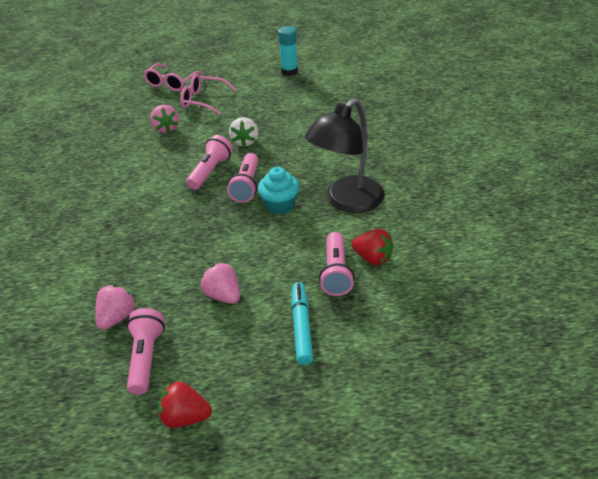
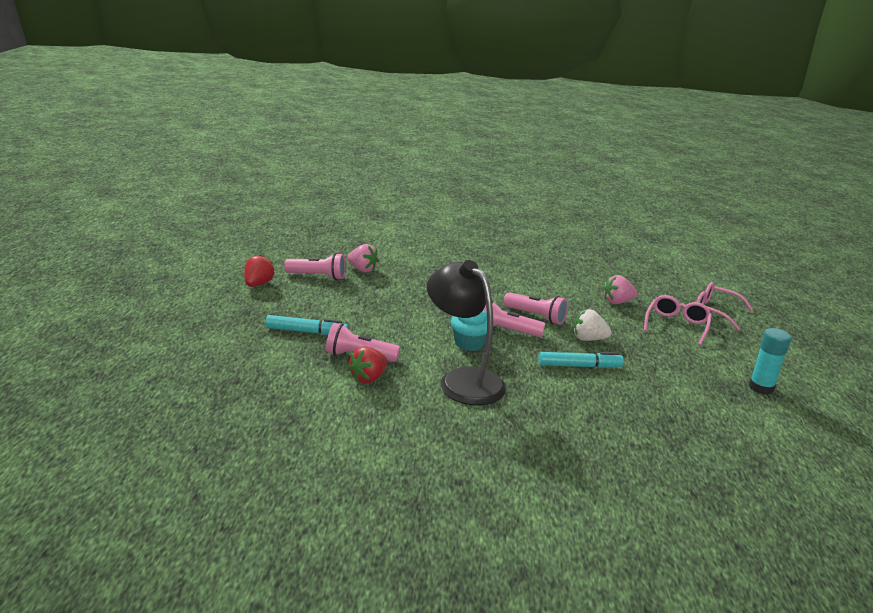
camera: 95 degrees right, 15 degrees down
pink strawberry [201,262,240,304] -> none
none -> turquoise marker [538,352,624,368]

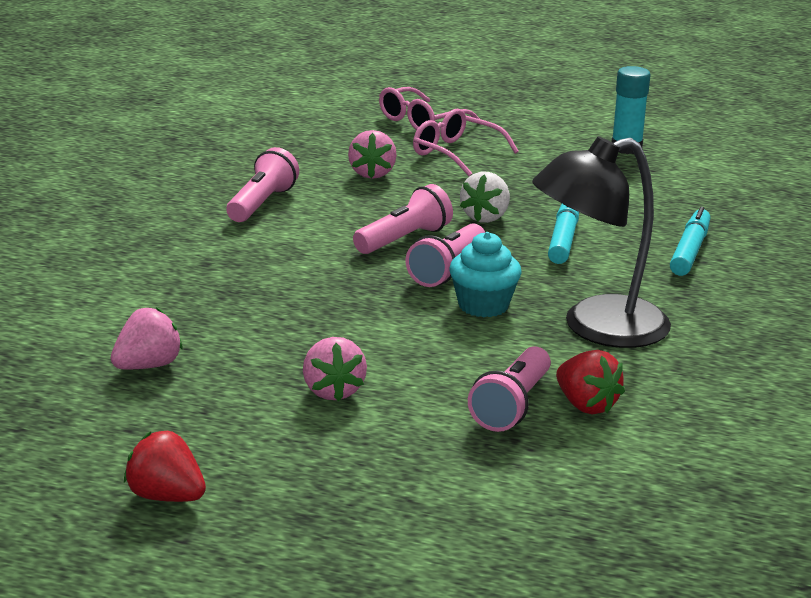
camera: 75 degrees left, 0 degrees up
turquoise marker [265,315,348,335] -> turquoise marker moved to [670,207,710,276]
pink flashlight [284,253,346,280] -> pink flashlight moved to [226,147,299,222]
none -> pink strawberry [303,337,367,401]

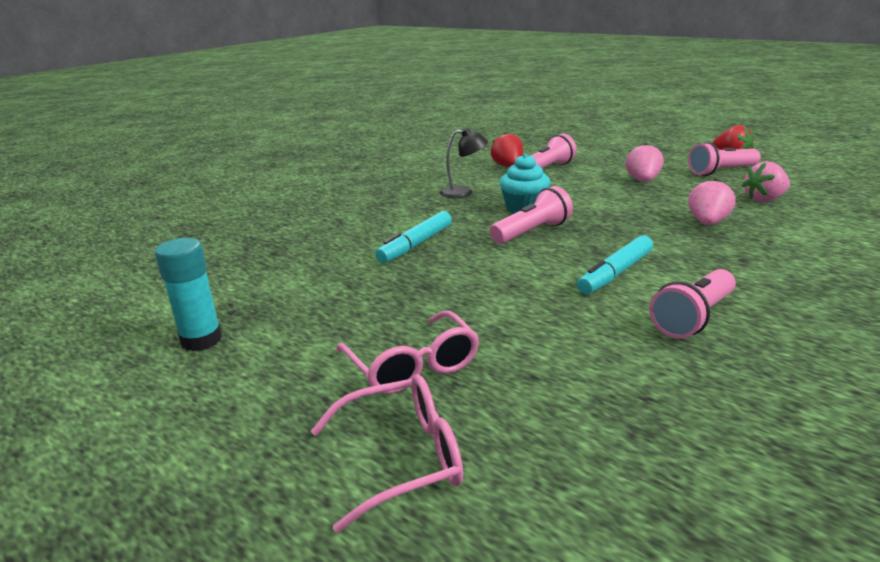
camera: 155 degrees left, 0 degrees up
pink strawberry [348,130,397,179] -> pink strawberry moved to [688,179,736,225]
pink flashlight [353,184,453,254] -> pink flashlight moved to [688,142,761,176]
white strawberry [460,172,510,223] -> none
black lamp [532,137,671,348] -> black lamp [440,128,488,198], size x0.50
turquoise marker [670,207,710,276] -> turquoise marker moved to [577,235,653,294]

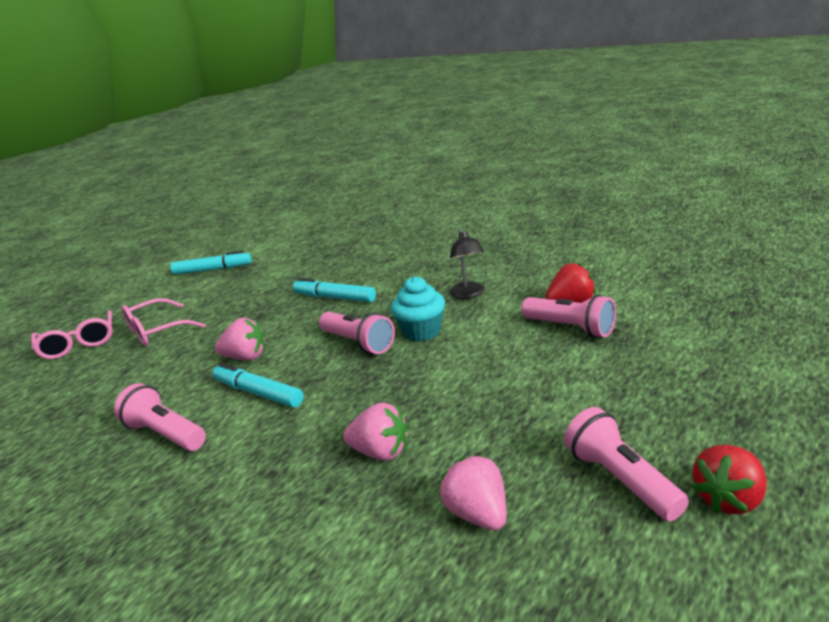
camera: 85 degrees right, 0 degrees up
turquoise glue stick [155,238,222,351] -> turquoise marker [171,250,252,275]
pink strawberry [625,144,663,182] -> pink strawberry moved to [215,318,265,360]

